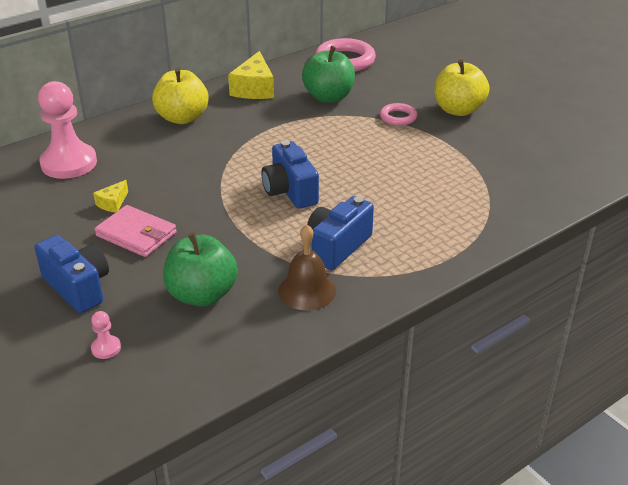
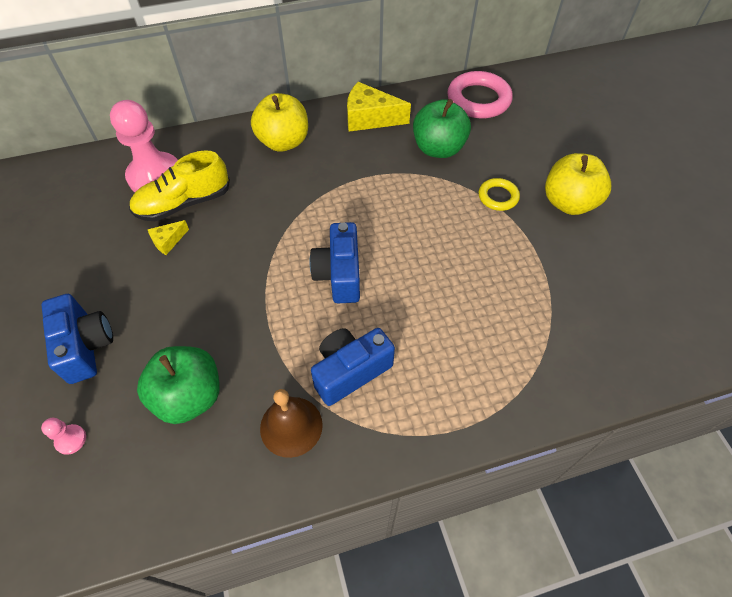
camera: 20 degrees right, 20 degrees up
pink wallet [94,205,177,257] -> none
yellow cheese [228,51,274,99] -> yellow cheese turned 75 degrees clockwise [347,82,411,132]
pink ring [380,103,417,126] -> yellow ring [479,178,520,211]
none -> yellow shoe [129,151,230,221]

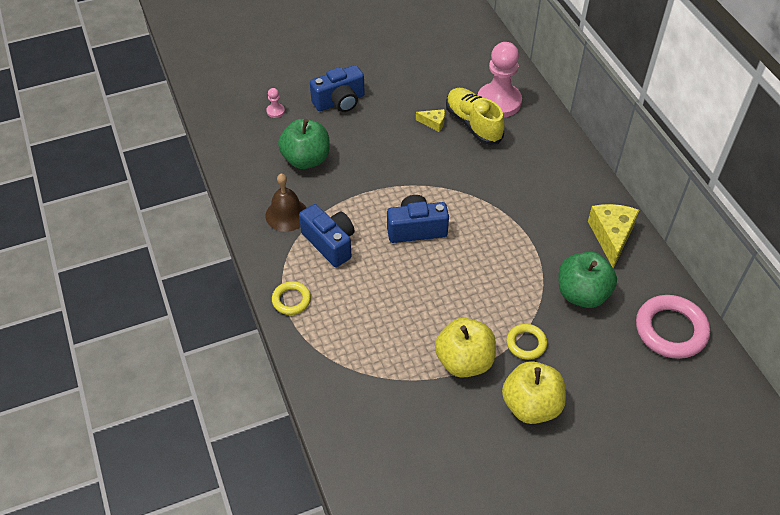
camera: 85 degrees right, 5 degrees down
yellow cheese [148,220,189,255] -> yellow cheese turned 150 degrees clockwise [416,109,445,132]
yellow apple [251,93,308,152] -> yellow apple moved to [435,318,496,378]
none -> yellow ring [272,281,311,315]

